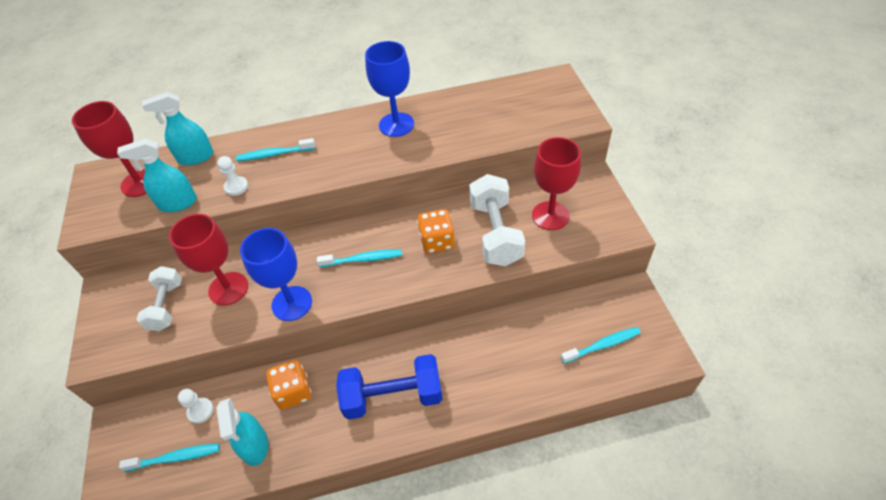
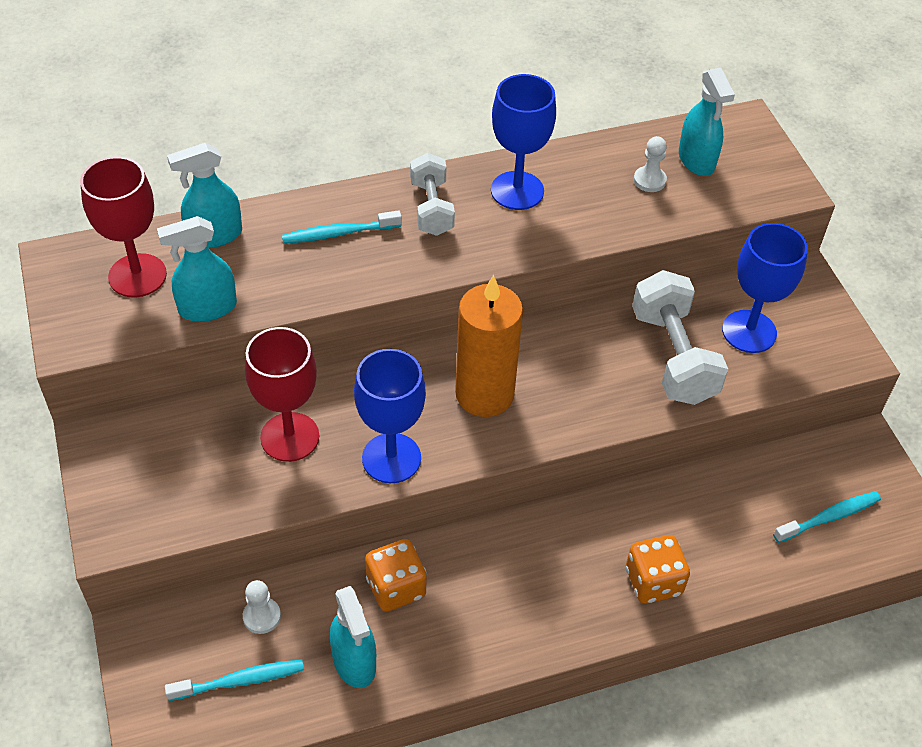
camera: 10 degrees left, 0 degrees up
white dumbbell [137,266,182,331] -> white dumbbell moved to [410,153,455,236]
white pawn [217,156,248,196] -> white pawn moved to [634,136,667,192]
turquoise toothbrush [317,249,402,267] -> orange candle [455,275,523,417]
blue dumbbell [336,354,443,420] -> none
orange dice [417,209,455,254] -> orange dice moved to [626,535,690,604]
red goblet [532,137,581,230] -> blue goblet [722,223,808,353]
none -> turquoise spray bottle [679,68,735,176]

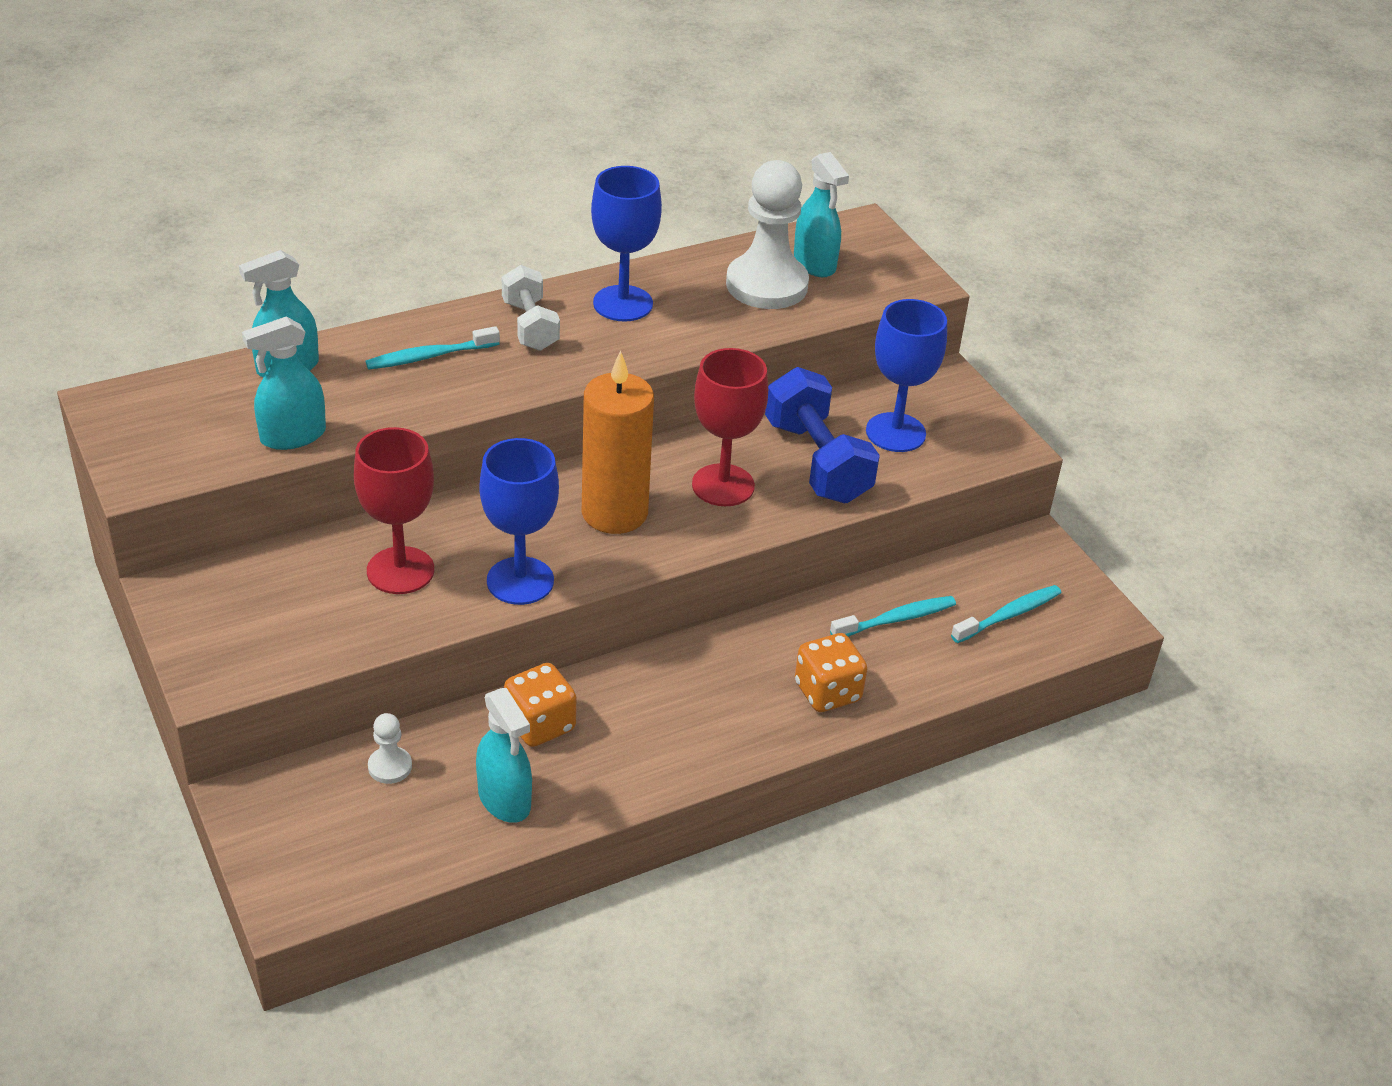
camera: 10 degrees left, 10 degrees down
red goblet [80,156,167,297] -> red goblet moved to [692,348,768,506]
turquoise toothbrush [165,659,304,701] -> turquoise toothbrush moved to [830,596,956,637]
white dumbbell [632,270,728,405] -> blue dumbbell [765,367,880,503]
white pawn [634,136,667,192] -> white pawn [726,160,809,309], size x2.27

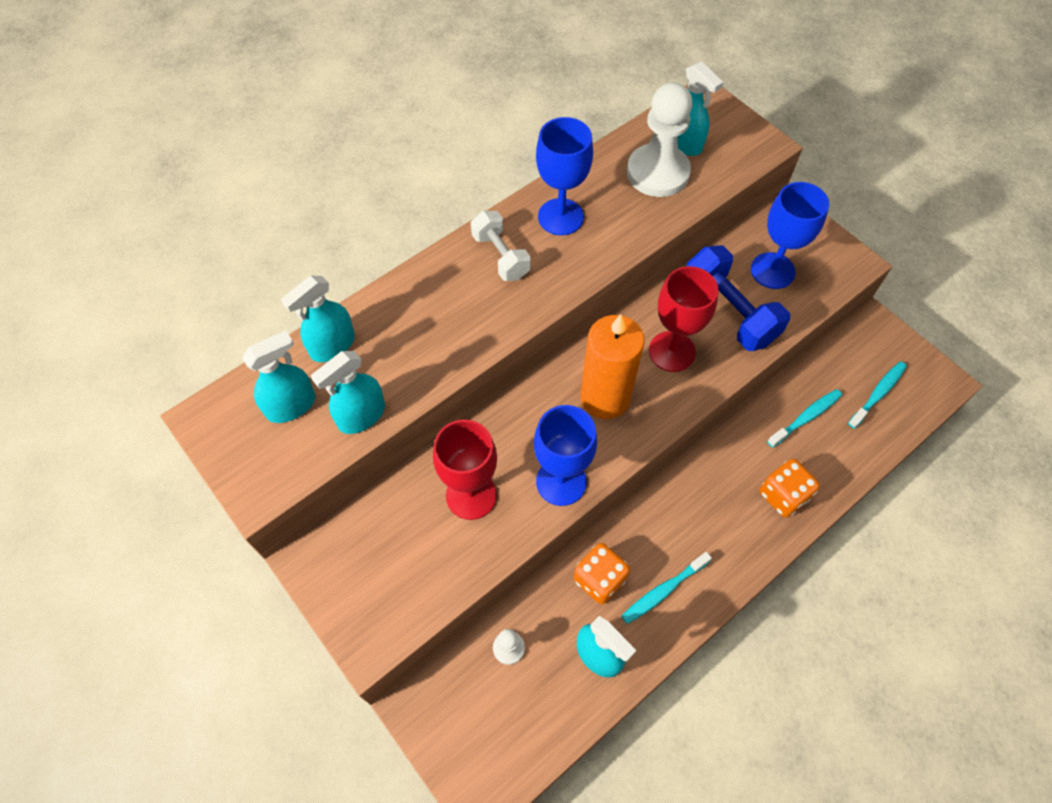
camera: 10 degrees left, 20 degrees up
turquoise toothbrush [366,326,500,369] -> turquoise toothbrush moved to [621,552,712,624]
none -> turquoise spray bottle [242,331,315,423]

